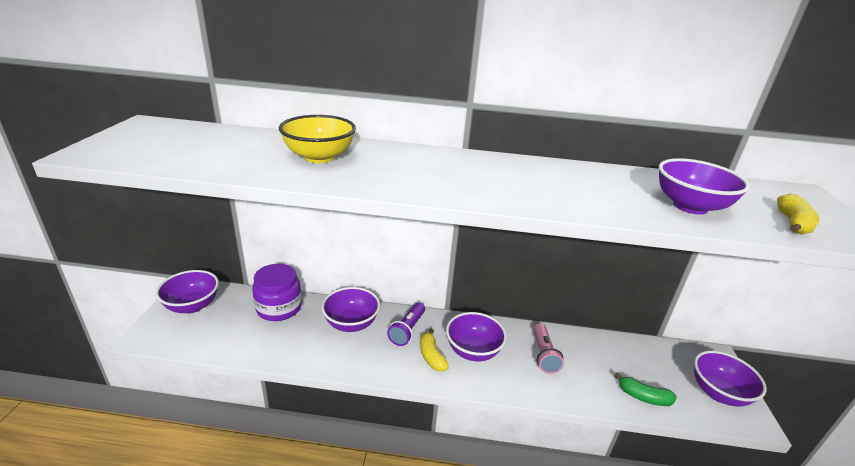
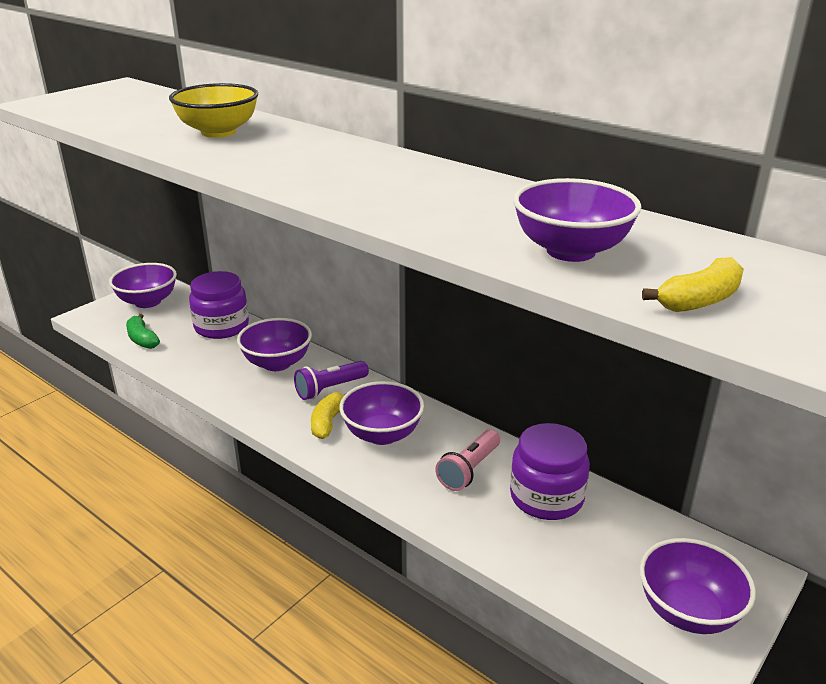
camera: 35 degrees right, 0 degrees up
green banana [614,373,677,406] -> green banana moved to [126,314,160,349]
none -> purple jar [510,423,590,520]

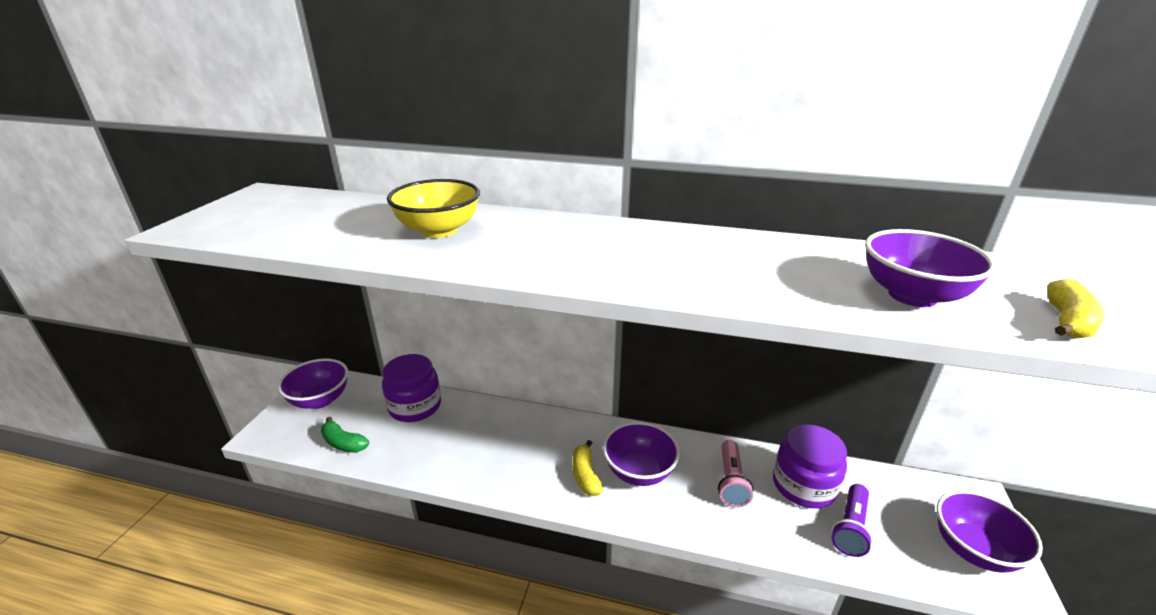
camera: 25 degrees left, 0 degrees up
purple bowl [237,318,312,371] -> none
purple flashlight [294,361,369,400] -> purple flashlight moved to [831,484,873,557]

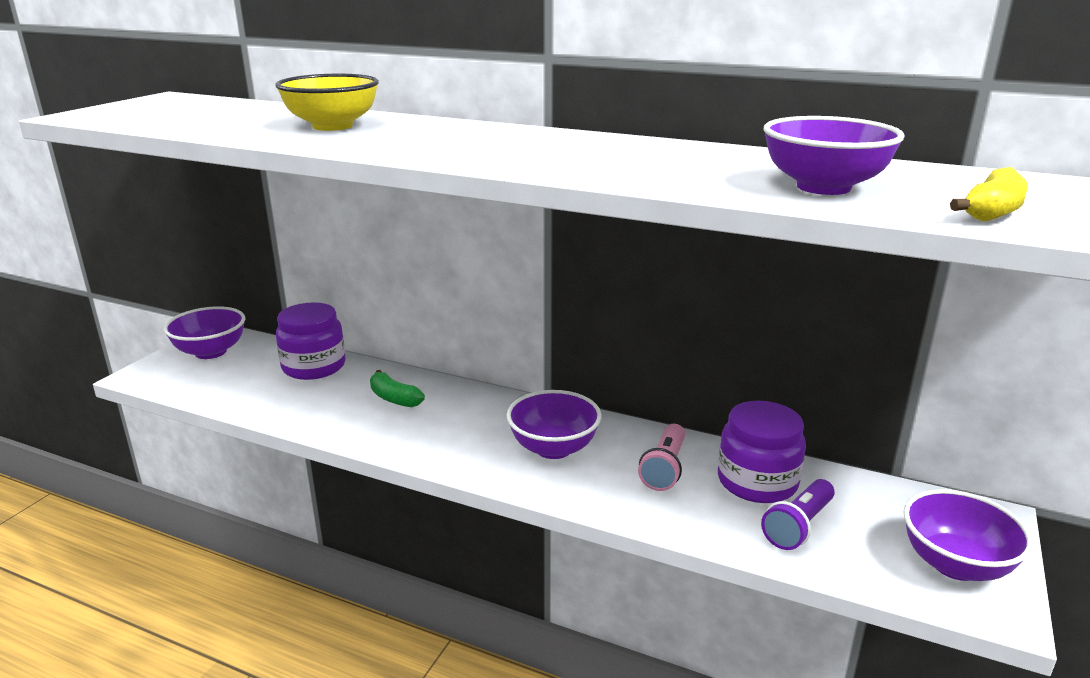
camera: 10 degrees right, 5 degrees down
green banana [321,417,369,453] -> green banana moved to [370,370,425,407]
yellow banana [572,440,603,496] -> none

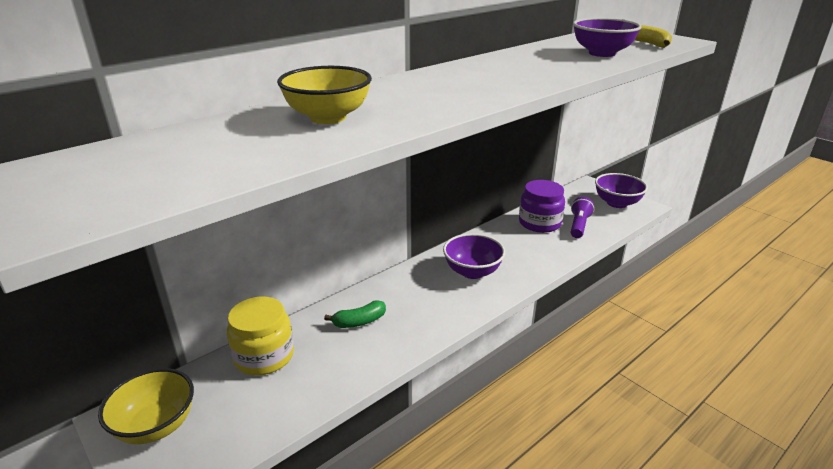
camera: 65 degrees left, 5 degrees up
purple bowl [164,306,245,359] -> yellow bowl [98,368,194,444]
purple jar [276,302,346,380] -> yellow jar [227,296,294,375]
pink flashlight [638,424,685,491] -> none
purple flashlight [761,479,835,550] -> purple flashlight turned 135 degrees counterclockwise [571,197,594,238]

